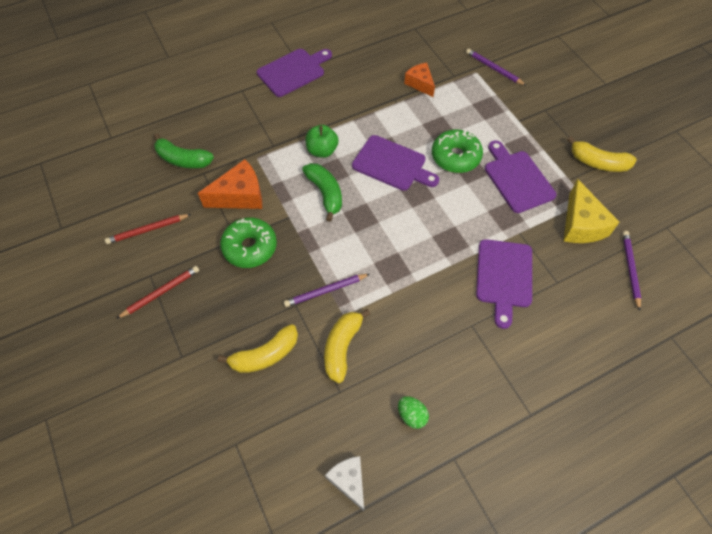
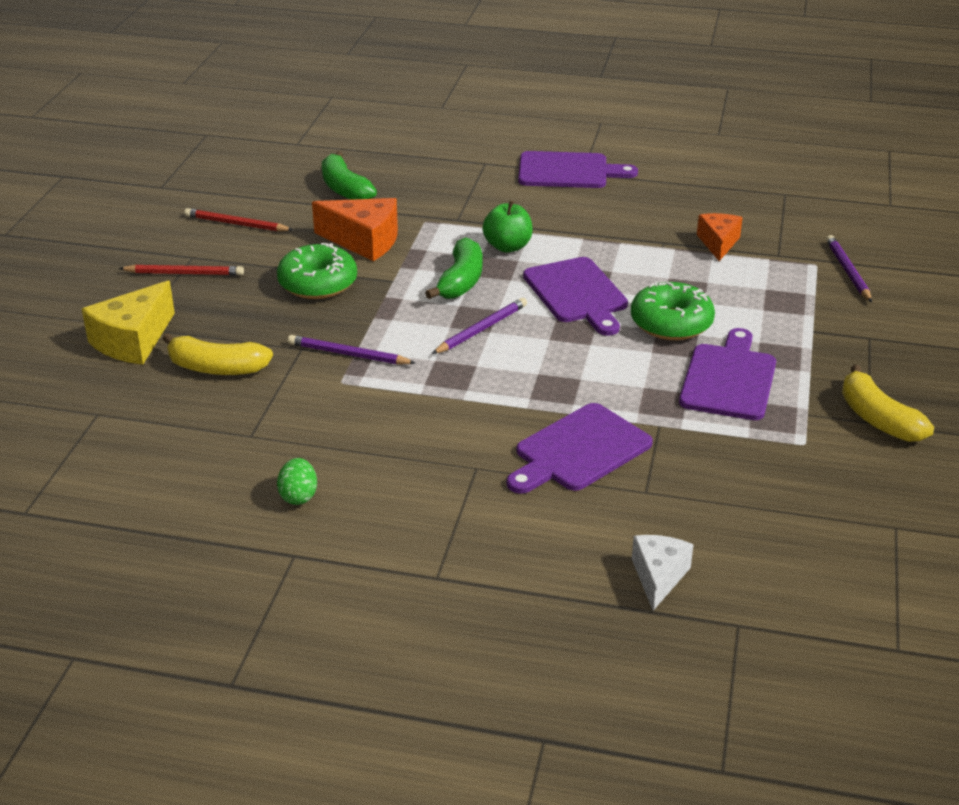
camera: 40 degrees right, 25 degrees down
yellow banana [324,309,370,383] -> none
white cheese [325,456,364,511] -> white cheese moved to [632,535,694,611]
yellow cheese [564,179,619,243] -> yellow cheese moved to [82,281,175,365]
purple pencil [622,231,641,311] -> purple pencil moved to [432,298,527,354]

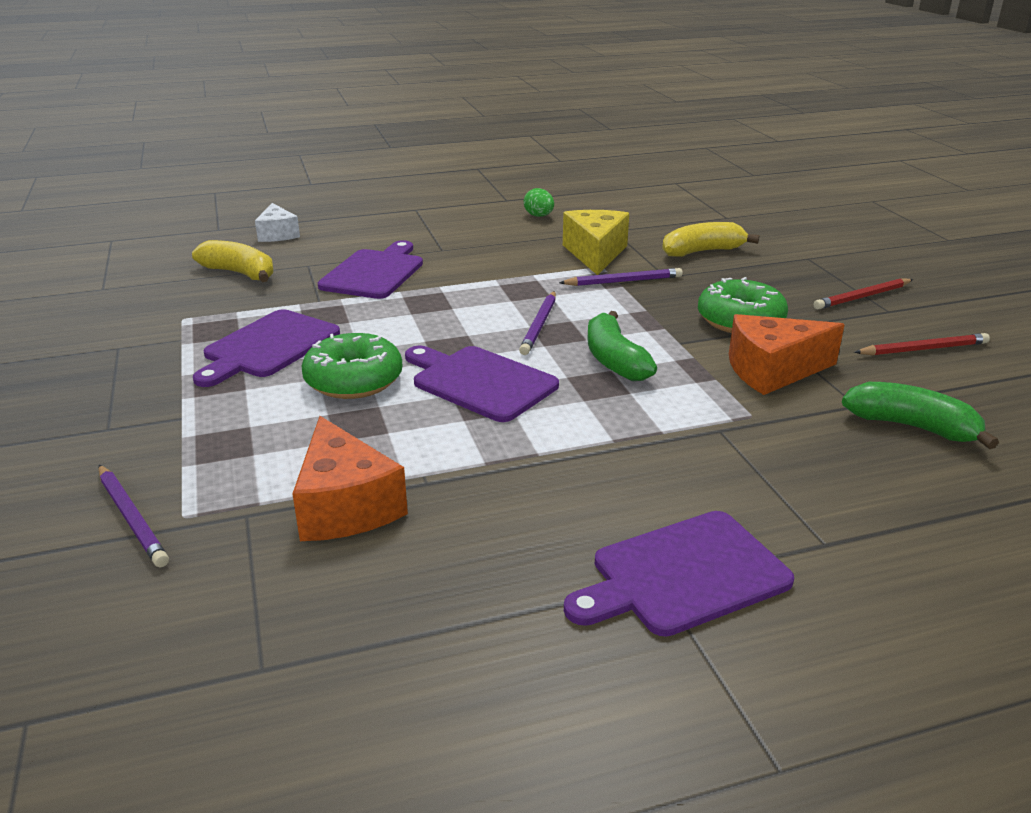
camera: 150 degrees right, 5 degrees down
yellow cheese [82,281,175,365] -> yellow cheese moved to [563,210,629,275]
green apple [482,201,533,253] -> none
purple cutting board [679,328,776,420] -> purple cutting board turned 45 degrees clockwise [193,309,340,387]
orange cheese [697,213,743,261] -> orange cheese [292,416,408,541], size x1.54
yellow banana [842,365,934,442] -> yellow banana moved to [192,240,274,282]

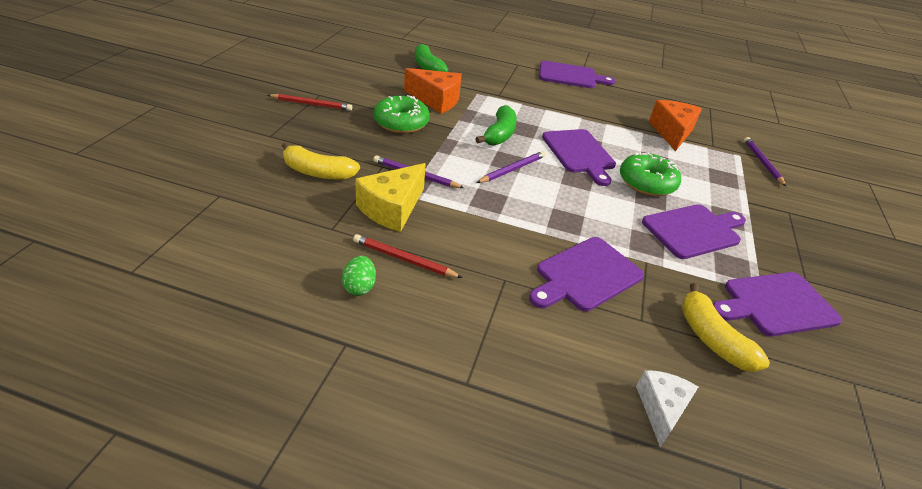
camera: 150 degrees left, 10 degrees up
red pencil [854,333,990,356] -> red pencil moved to [353,234,463,278]
none -> purple cutting board [713,272,842,336]

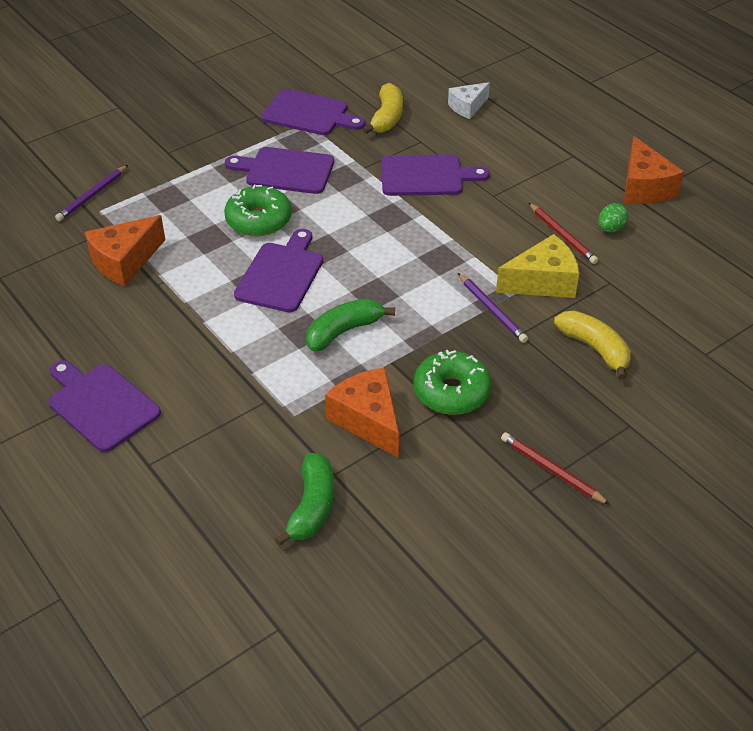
camera: 140 degrees left, 5 degrees up
purple pencil [477,151,546,183] -> none
none -> orange cheese [624,136,684,204]

